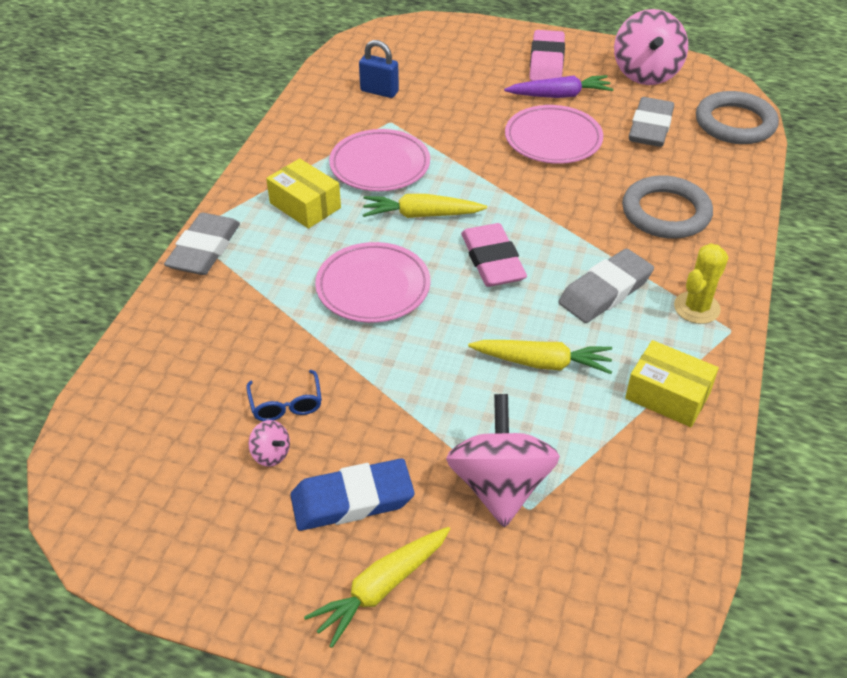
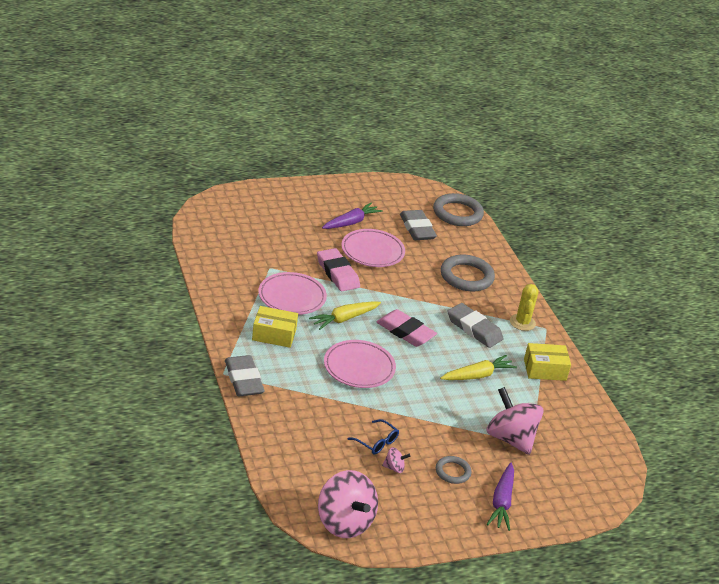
camera: 40 degrees left, 10 degrees down
blue eraser [290,458,415,531] -> grey ring [436,456,471,484]
yellow carrot [304,527,450,648] -> purple carrot [487,463,514,531]
blue padlock [359,40,399,98] -> none
pink eraser [529,30,565,81] -> pink eraser moved to [317,248,360,291]
grey eraser [559,248,654,323] -> grey eraser turned 60 degrees counterclockwise [447,303,504,348]
pink spinning top [614,9,688,85] -> pink spinning top moved to [318,470,378,538]

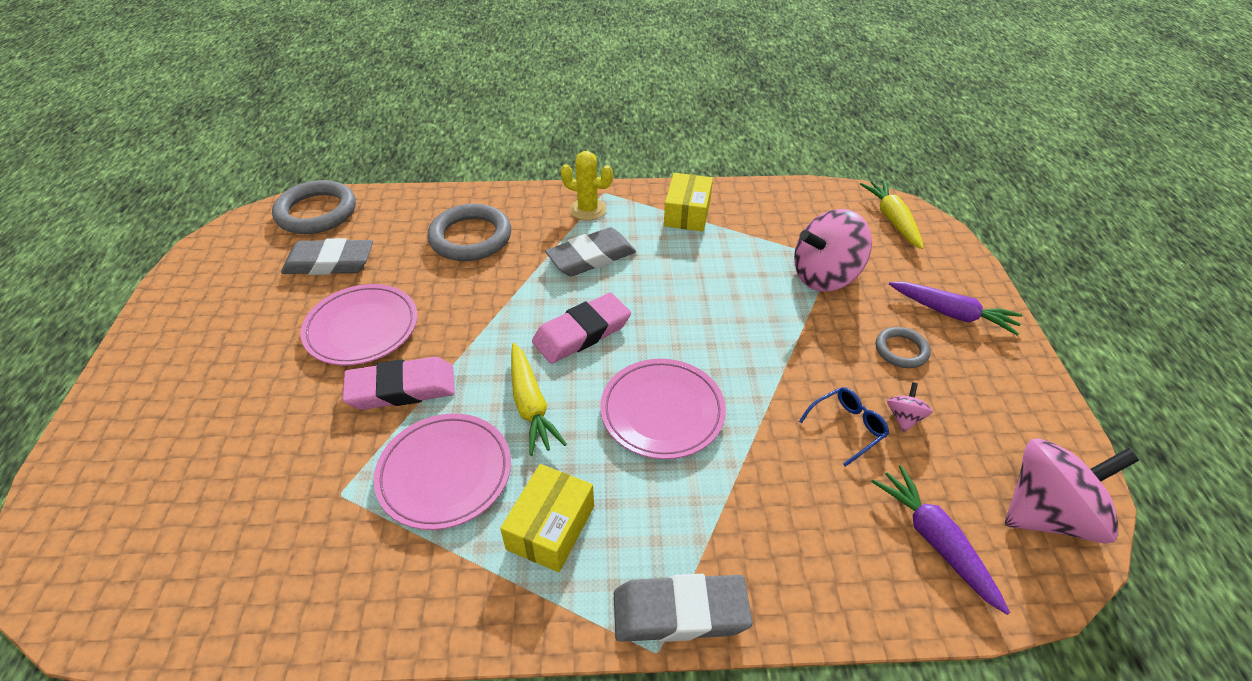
camera: 70 degrees left, 10 degrees up
purple carrot [322,203,383,229] -> purple carrot moved to [871,465,1010,615]
yellow carrot [440,355,517,380] -> yellow carrot moved to [860,180,924,249]

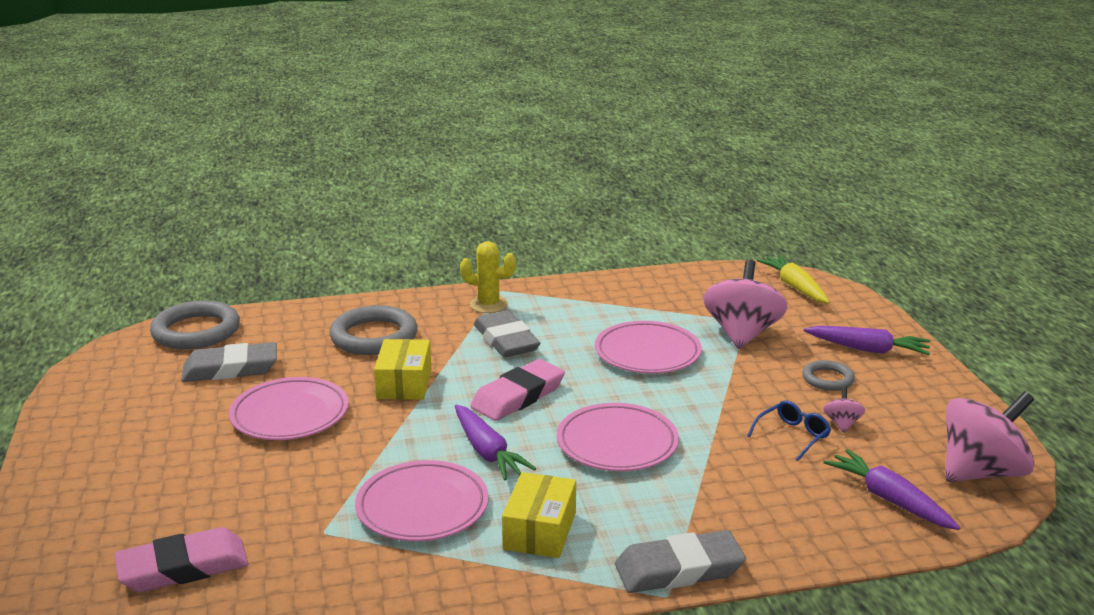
camera: 10 degrees left, 20 degrees down
pink eraser [342,357,455,410] -> pink eraser moved to [115,527,249,592]
yellow carrot [511,343,567,456] -> purple carrot [455,405,537,480]
grey eraser [545,227,636,276] -> grey eraser turned 75 degrees counterclockwise [474,310,540,358]
yellow box [664,173,713,231] -> yellow box moved to [374,339,431,400]
pink spinning top [794,209,872,292] -> pink spinning top turned 135 degrees clockwise [703,260,787,349]
none -> pink plate [595,321,702,374]

